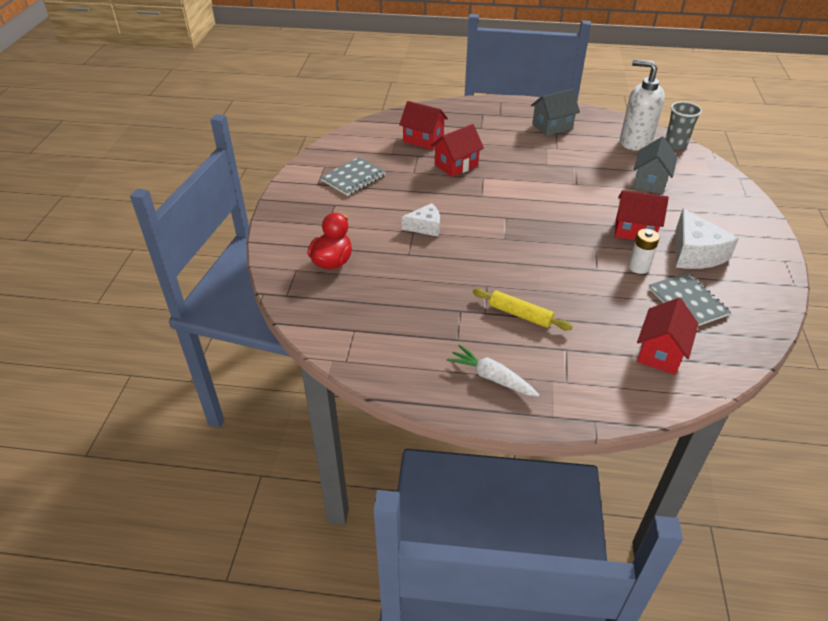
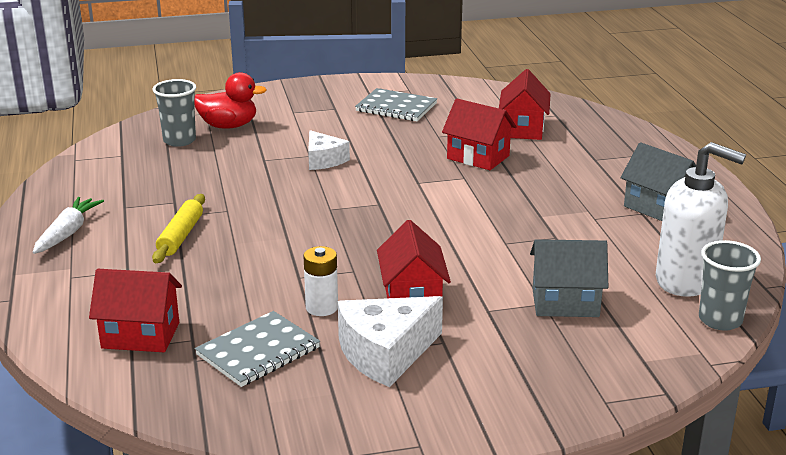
camera: 70 degrees right, 15 degrees down
white soap dispenser [620,60,665,151] -> white soap dispenser turned 105 degrees clockwise [656,142,746,297]
none -> grey cup [153,79,196,147]

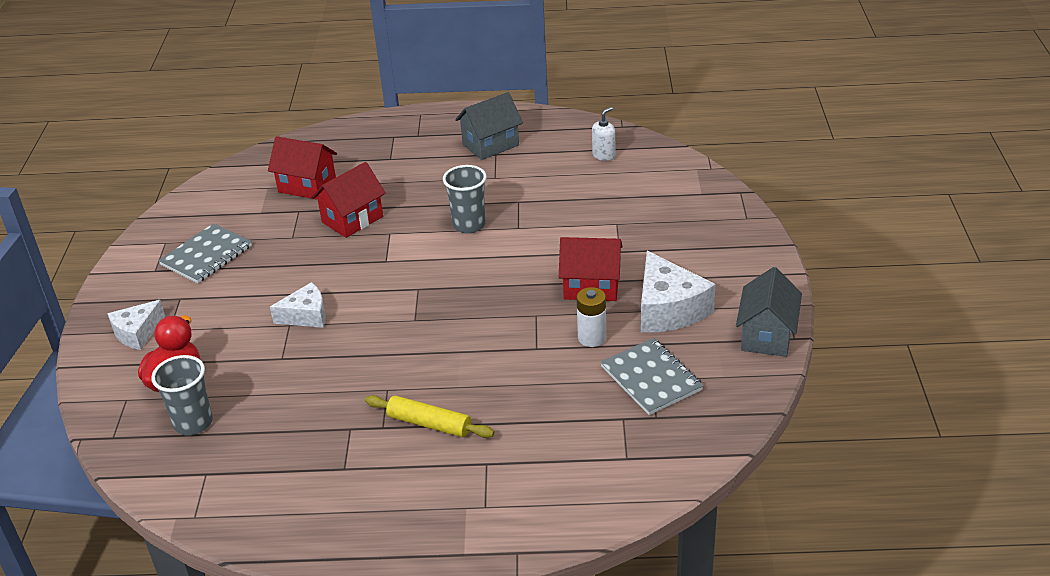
camera: 75 degrees left, 10 degrees up
white carrot [33,197,104,254] -> none
red house [89,269,182,352] -> none
grey house [530,239,608,317] -> grey house moved to [736,267,802,357]
white soap dispenser [656,142,746,297] -> white soap dispenser [592,107,615,161], size x0.45
grey cup [699,240,761,330] -> grey cup moved to [443,165,487,234]
none -> white cheese [107,300,165,350]

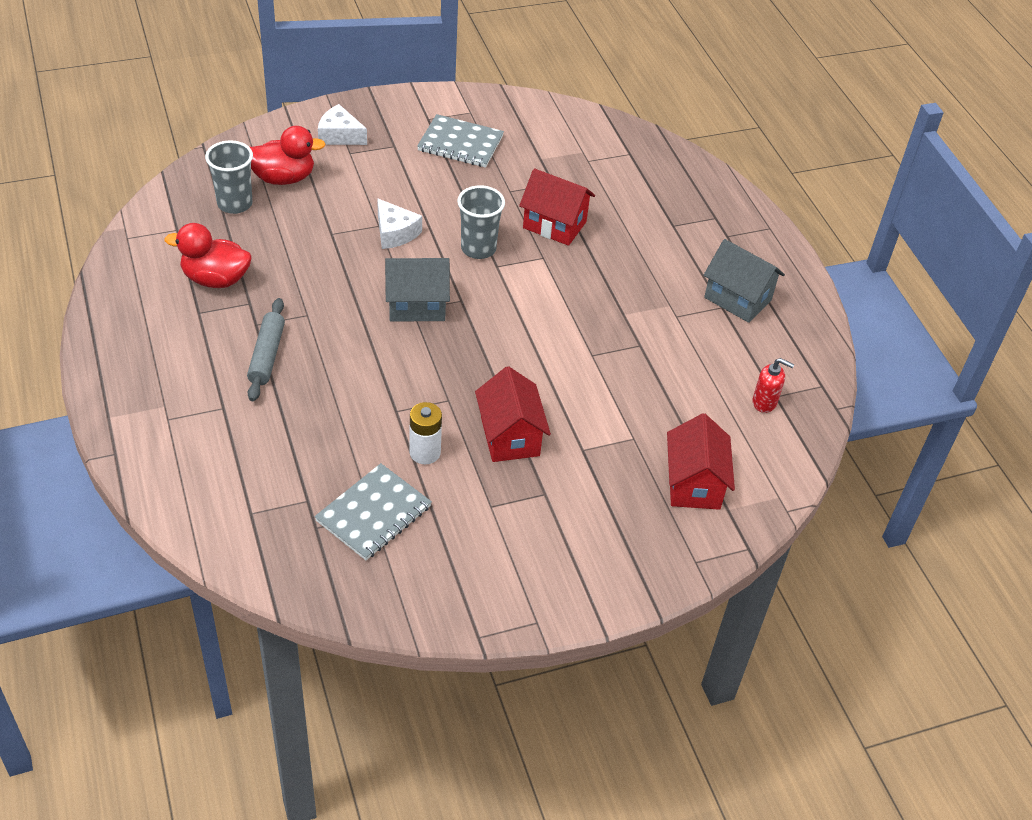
camera: 65 degrees right, 10 degrees up
red house [268,136,337,200] -> red house moved to [667,413,735,510]
yellow rolling pin [365,395,494,438] -> grey rolling pin [247,298,285,401]
grey cup [443,165,487,234] -> grey cup moved to [457,185,505,259]
white soap dispenser [592,107,615,161] -> red soap dispenser [753,358,794,413]
white cheese [641,251,716,332] -> none
grey house [736,267,802,357] -> grey house moved to [385,258,450,322]
none -> red duck [165,223,252,288]

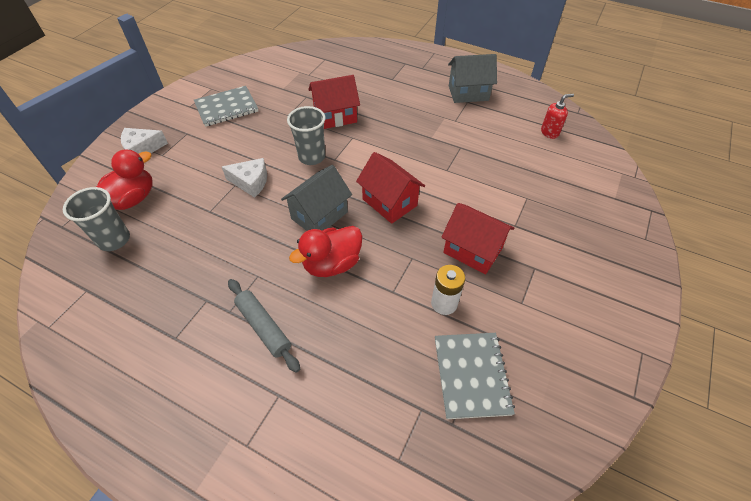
camera: 40 degrees left, 5 degrees up
red duck [165,223,252,288] -> red duck moved to [289,226,362,277]
red house [667,413,735,510] -> red house moved to [356,152,425,224]

